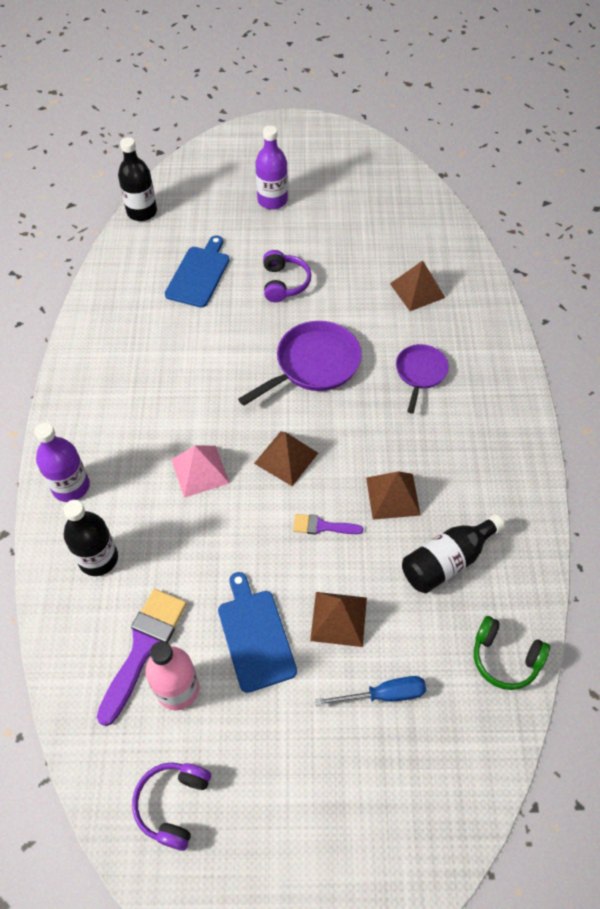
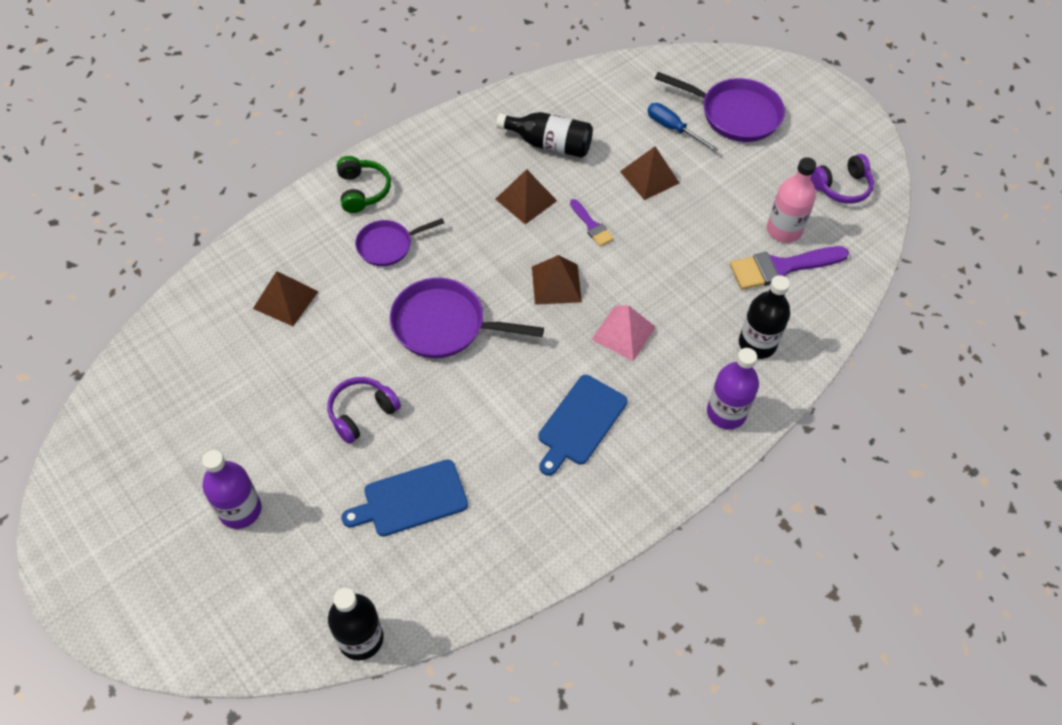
camera: 130 degrees left, 0 degrees up
blue cutting board [218,572,297,693] -> blue cutting board moved to [538,375,627,476]
green headphones [474,616,550,690] -> green headphones moved to [337,156,391,213]
none -> purple pan [655,72,785,142]

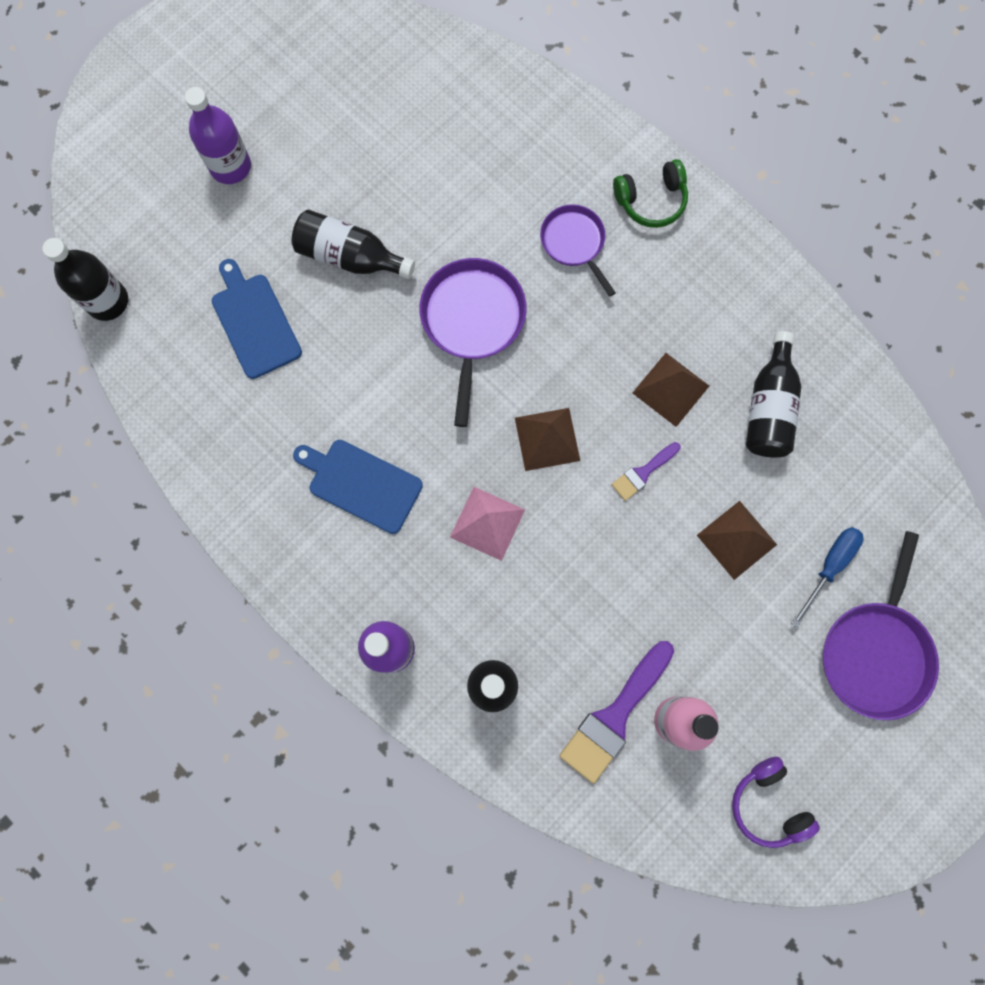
camera: 85 degrees right, 20 degrees up
brown pyramid [253,271,319,326] -> none
purple headphones [327,377,401,444] -> black bottle [292,210,415,279]
purple brush [730,246,849,290] -> purple brush turned 120 degrees counterclockwise [559,641,674,784]

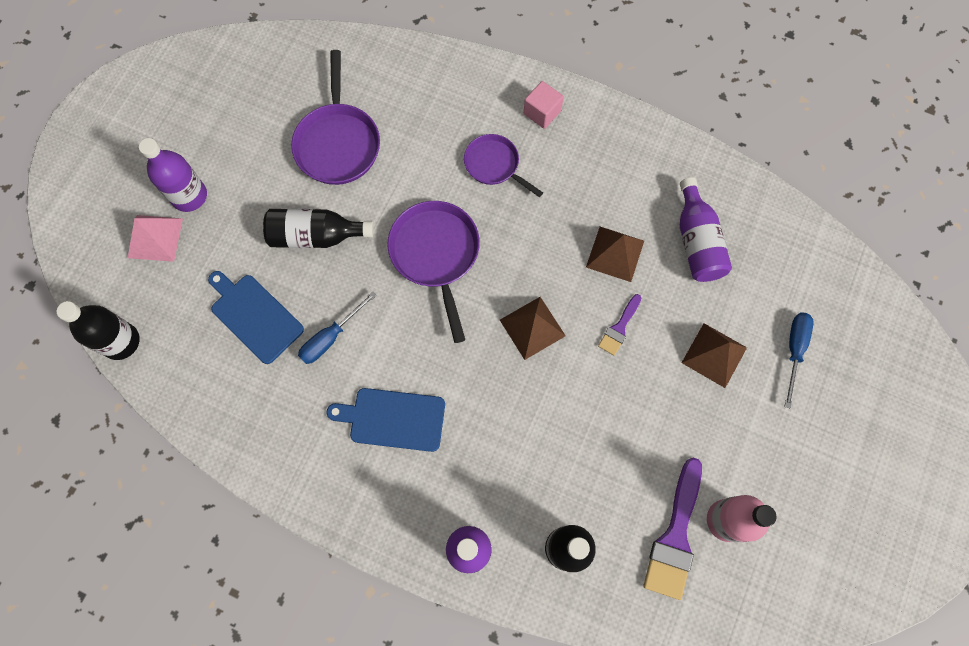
camera: 20 degrees left, 5 degrees down
pink pyramid [450,487,525,561] -> pink pyramid moved to [128,215,183,262]
green headphones [613,159,688,228] -> pink cube [524,81,564,129]
purple headphones [732,757,820,848] -> none
black bottle [746,331,801,458] -> purple bottle [679,177,732,282]
purple pan [823,531,939,720] -> purple pan moved to [291,50,380,185]
none -> blue screwdriver [298,291,377,364]

